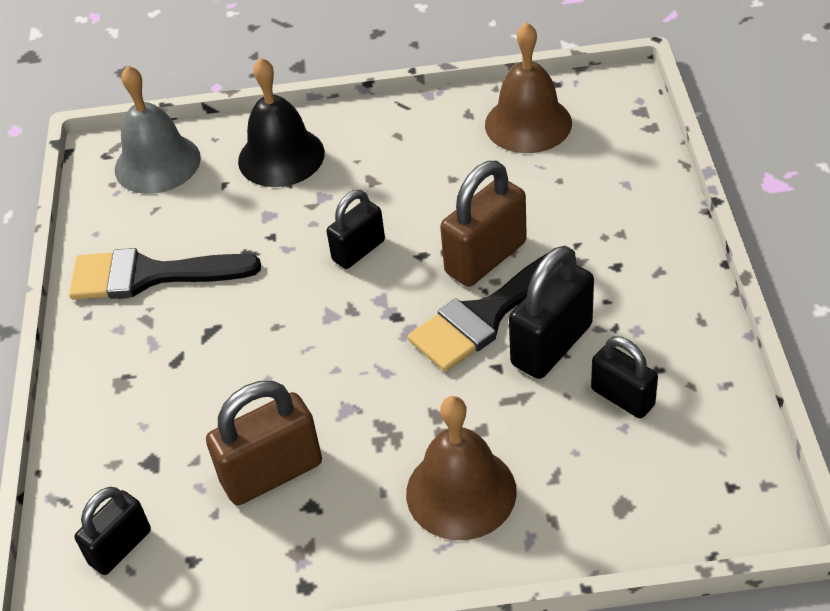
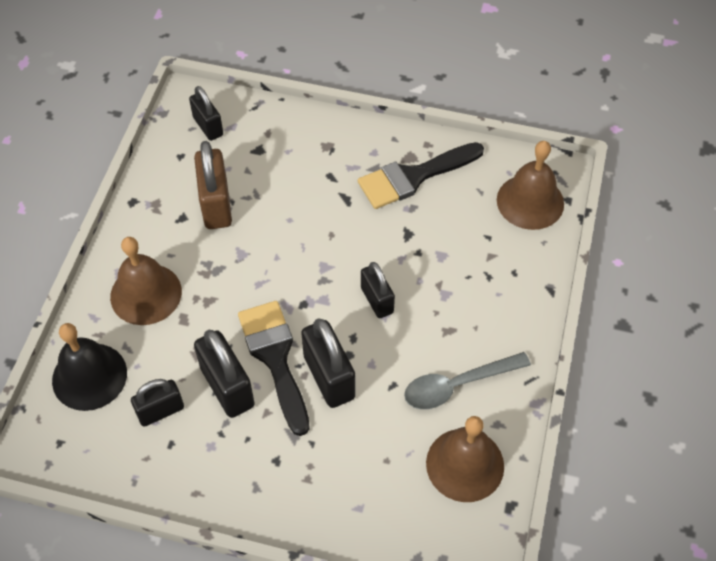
camera: 105 degrees right, 10 degrees up
black brush [69,248,261,300] -> black brush turned 135 degrees counterclockwise [358,142,484,209]
grey bell [115,65,201,194] -> brown bell [497,141,564,230]
black bell [238,57,325,187] -> black bell moved to [52,323,127,411]
brown padlock [440,161,527,287] -> black padlock [301,318,356,408]
none -> grey spoon [404,352,531,409]

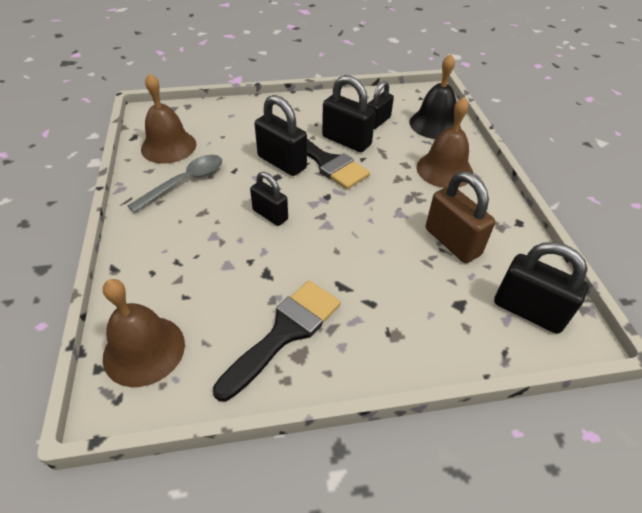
camera: 155 degrees right, 10 degrees down
black padlock [189,86,223,141] -> black padlock [494,242,589,334], size x1.54

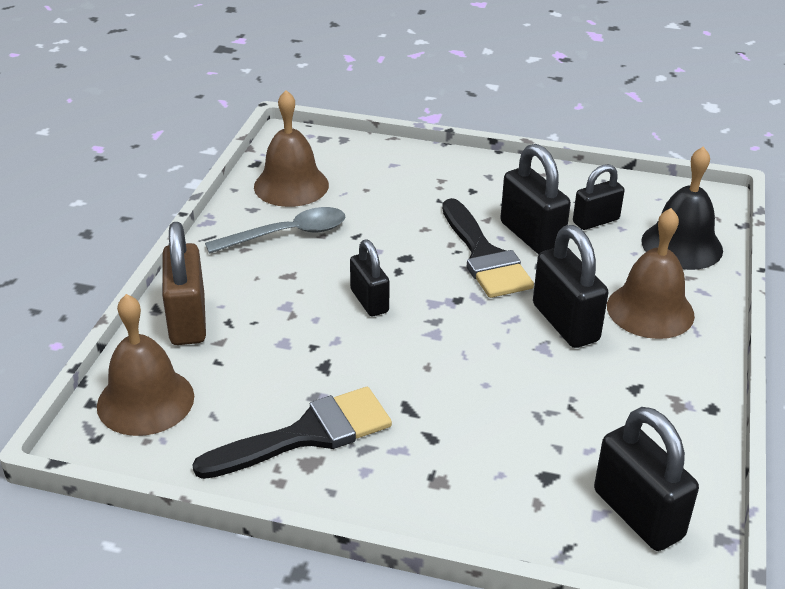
camera: 25 degrees right, 10 degrees down
black padlock [255,95,307,176] -> black padlock moved to [533,225,608,348]
brown padlock [426,171,495,263] -> brown padlock moved to [162,222,206,345]

